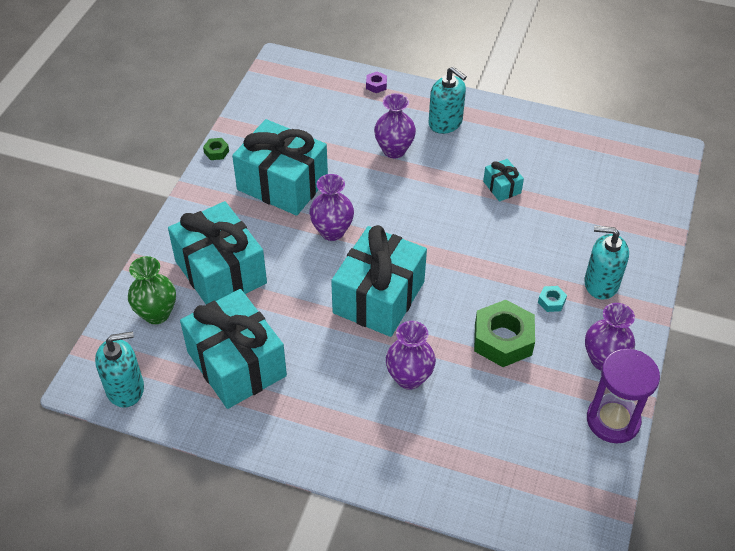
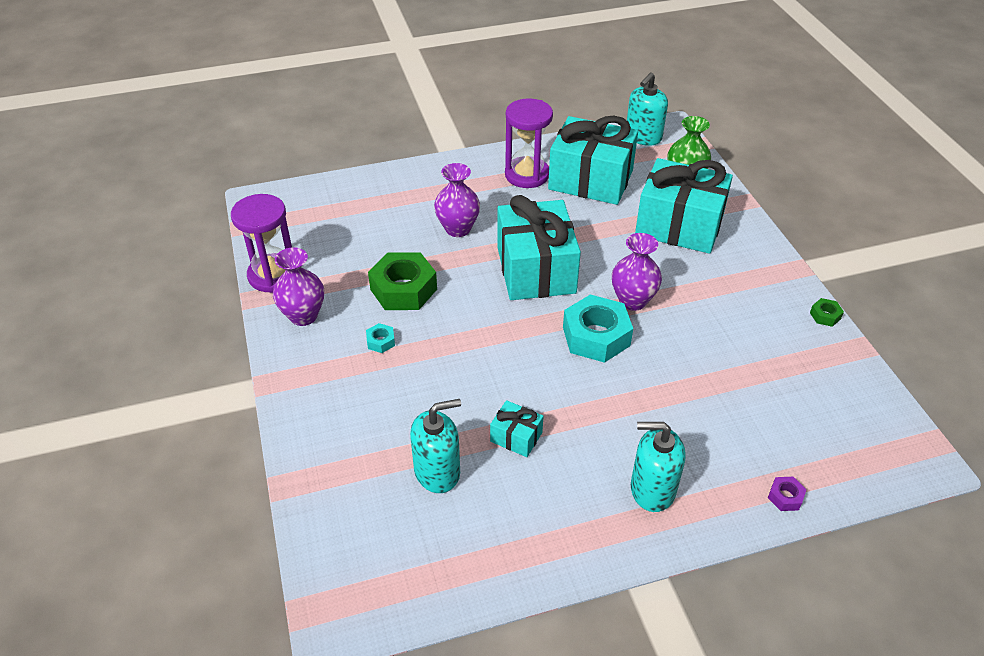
camera: 145 degrees right, 5 degrees down
turquoise gift [232,119,328,216] -> none
purple vase [374,93,416,158] -> none
turquoise soap dispenser [584,226,629,300] -> turquoise soap dispenser moved to [410,399,461,493]
none -> purple hourglass [505,98,553,188]
none -> turquoise nut [563,294,633,363]

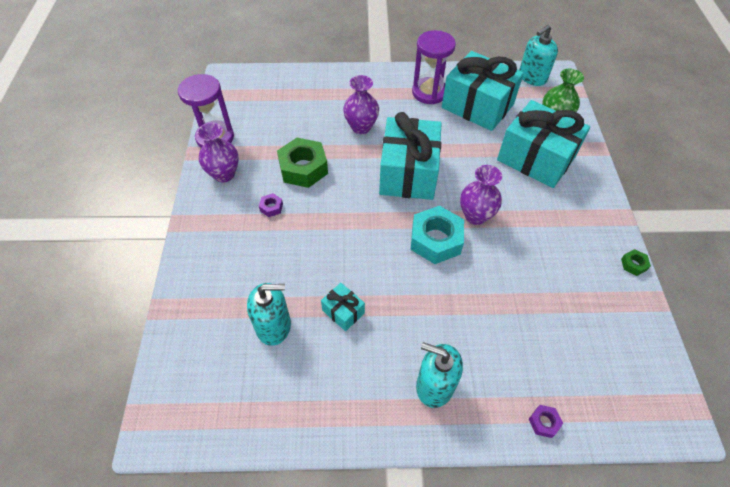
camera: 15 degrees right, 10 degrees up
turquoise nut [366,323,395,353] -> purple nut [259,193,283,217]

